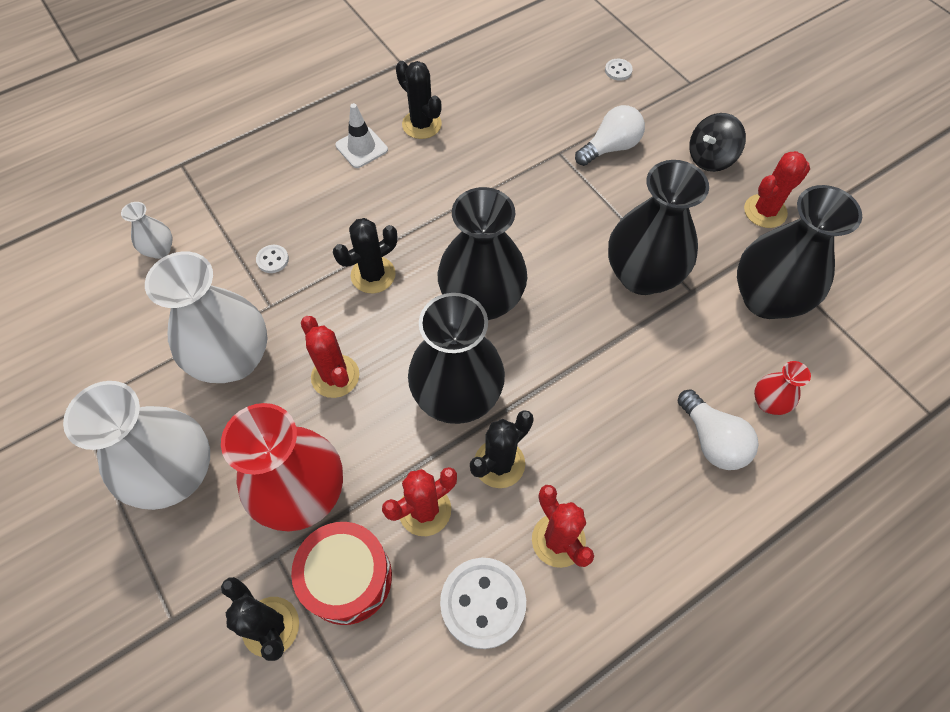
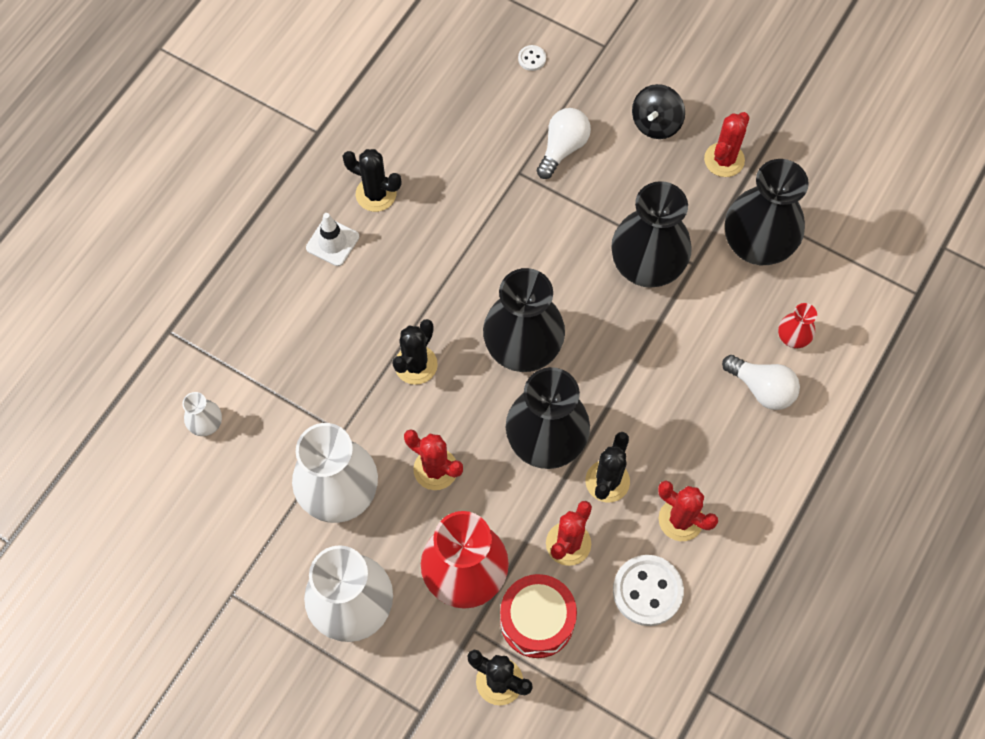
camera: 25 degrees left, 5 degrees up
white button [256,245,289,273] -> none

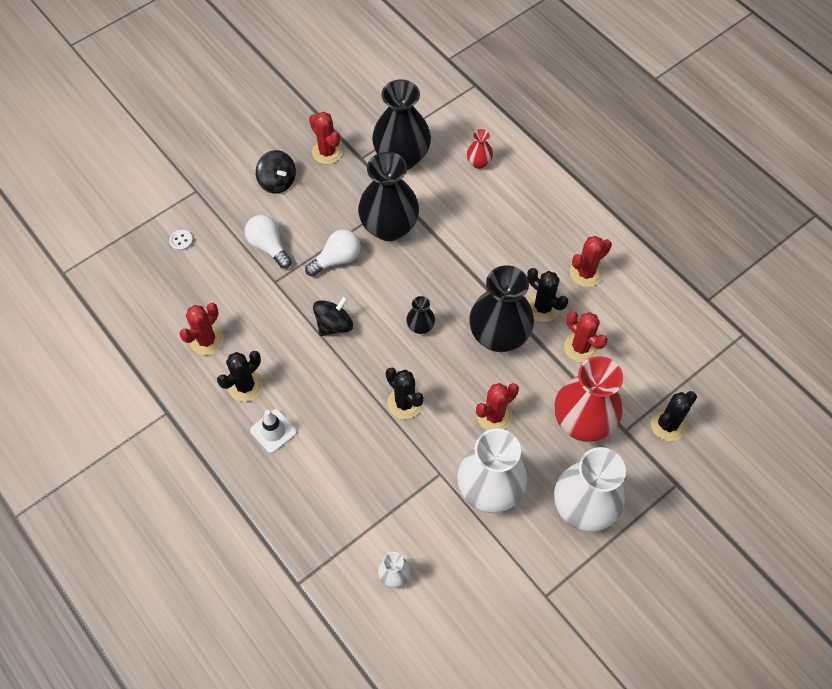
camera: 70 degrees left, 5 degrees down
black vase [483,268,565,372] -> black vase [406,296,435,334], size x0.45
red drum [500,574,577,658] -> none
white button [613,555,684,626] -> none
white light bulb [722,355,800,410] -> white light bulb moved to [305,229,361,277]
none -> red cactus [179,303,223,355]
none -> black spinning top [313,296,353,336]

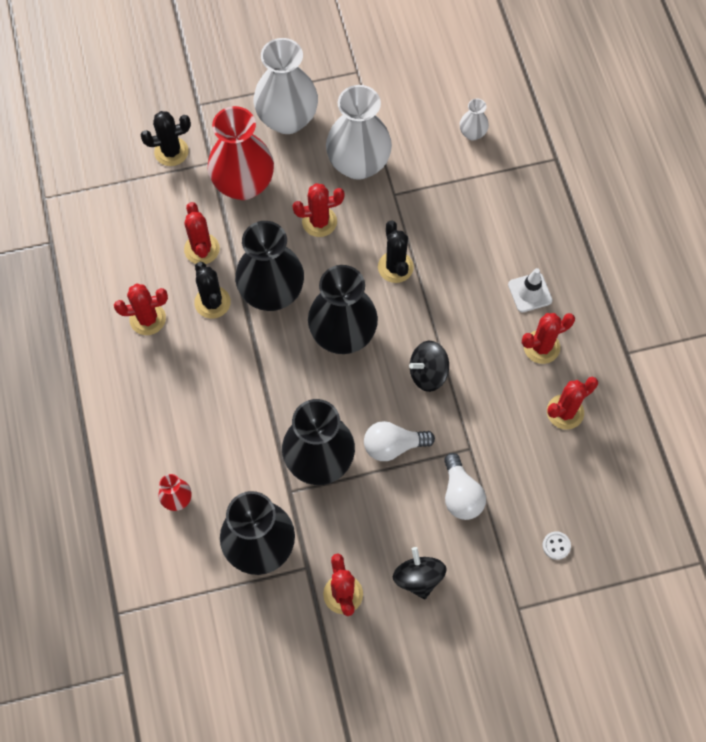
camera: 155 degrees left, 5 degrees up
black cactus [217,351,263,402] -> red cactus [522,313,575,364]
black vase [406,296,435,334] -> black vase [308,265,378,354], size x2.20

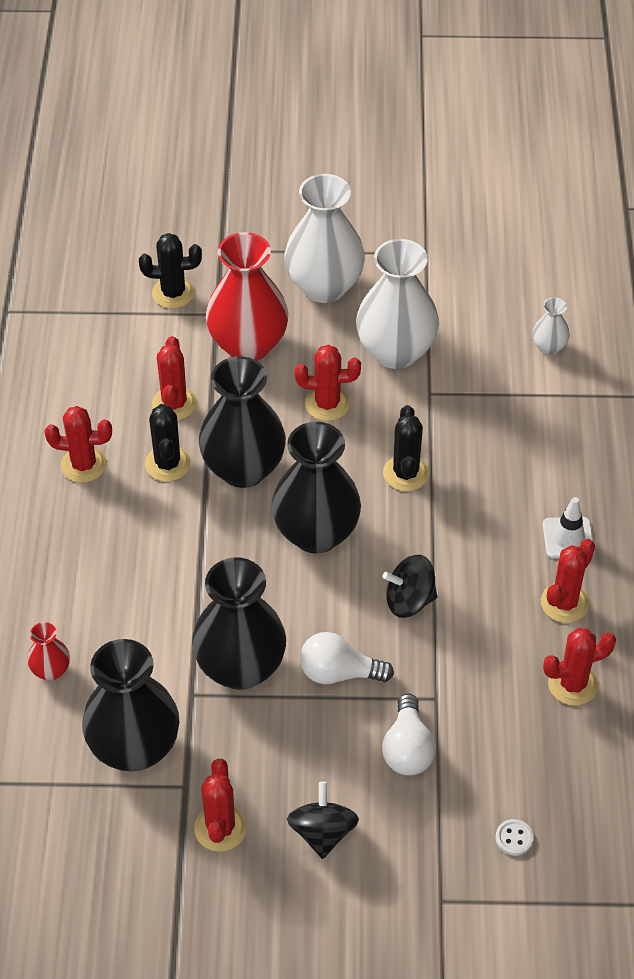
camera: 15 degrees right, 15 degrees down
red cactus [522,313,575,364] -> red cactus turned 45 degrees counterclockwise [541,539,595,623]

